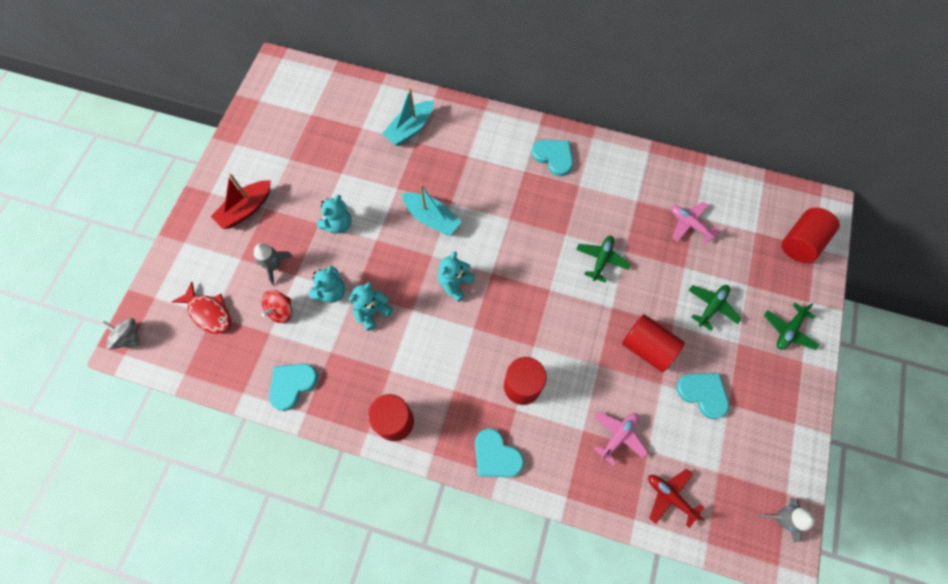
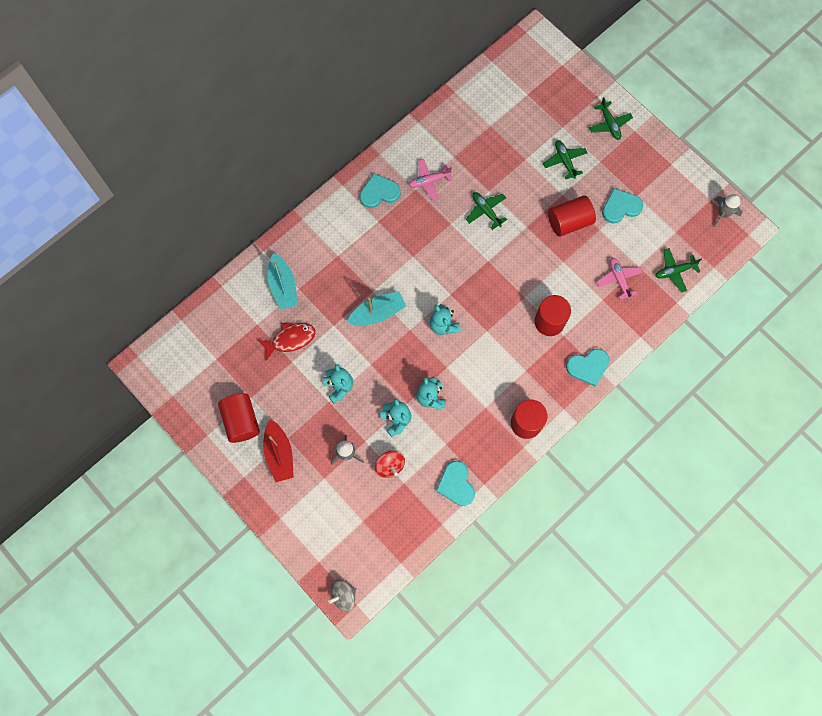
camera: 60 degrees left, 5 degrees up
red fish [172,282,231,334] -> red fish moved to [258,323,315,361]
red plane [648,469,705,528] -> green plane [656,248,702,293]
pink plane [671,202,719,244] -> pink plane moved to [409,159,453,201]
red cylinder [782,208,840,263] -> red cylinder moved to [218,393,260,443]

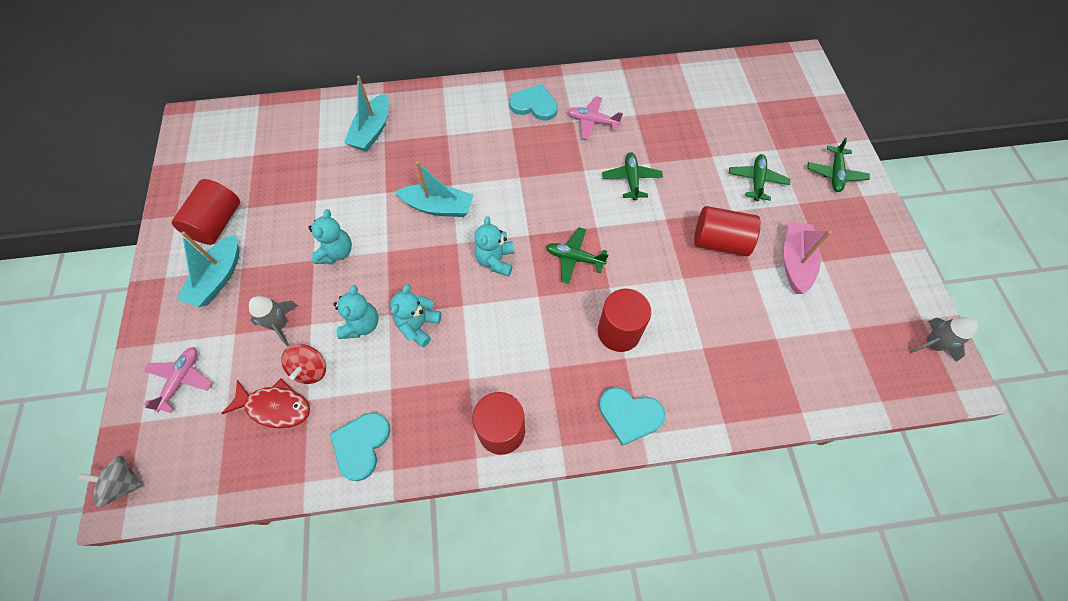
camera: 35 degrees right, 10 degrees down
red fish [258,323,315,361] -> red fish moved to [221,379,310,428]
red boat [263,419,294,482] -> turquoise boat [176,231,239,307]
pink plane [597,258,643,300] -> pink plane moved to [144,347,212,413]
turquoise heart [602,188,643,223] -> pink boat [784,221,831,294]
green plane [656,248,702,293] -> green plane moved to [546,227,608,283]

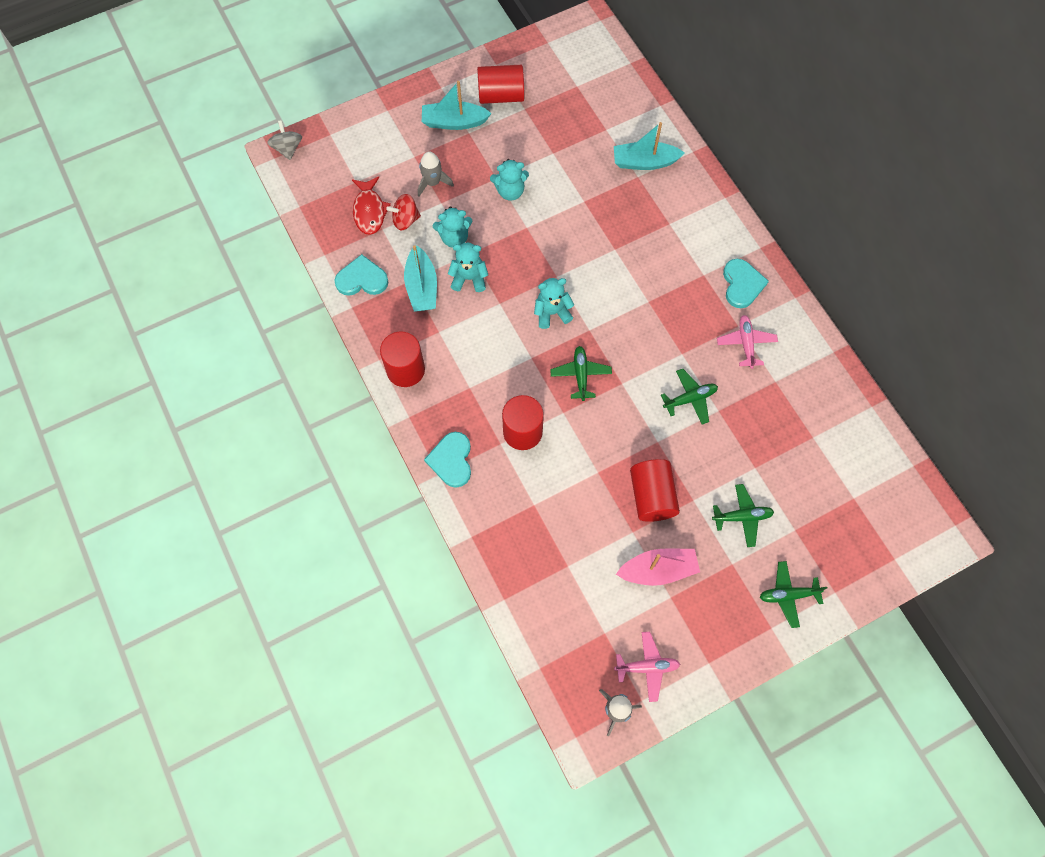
camera: 70 degrees right, 5 degrees up
pink plane [144,347,212,413] -> pink plane moved to [614,632,680,702]
turquoise boat [395,161,473,217] -> turquoise boat moved to [404,245,437,312]

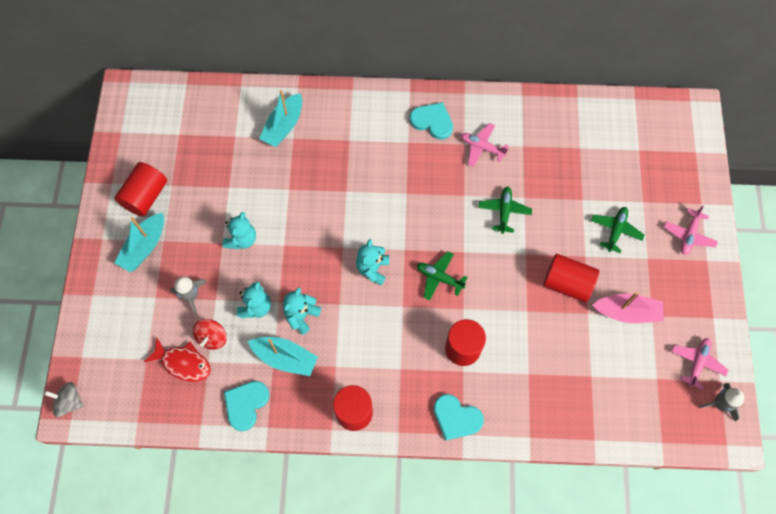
camera: 60 degrees left, 0 degrees up
pink boat [616,549,700,586] -> pink boat turned 75 degrees clockwise [592,292,664,323]
green plane [760,561,828,628] -> pink plane [664,205,718,255]

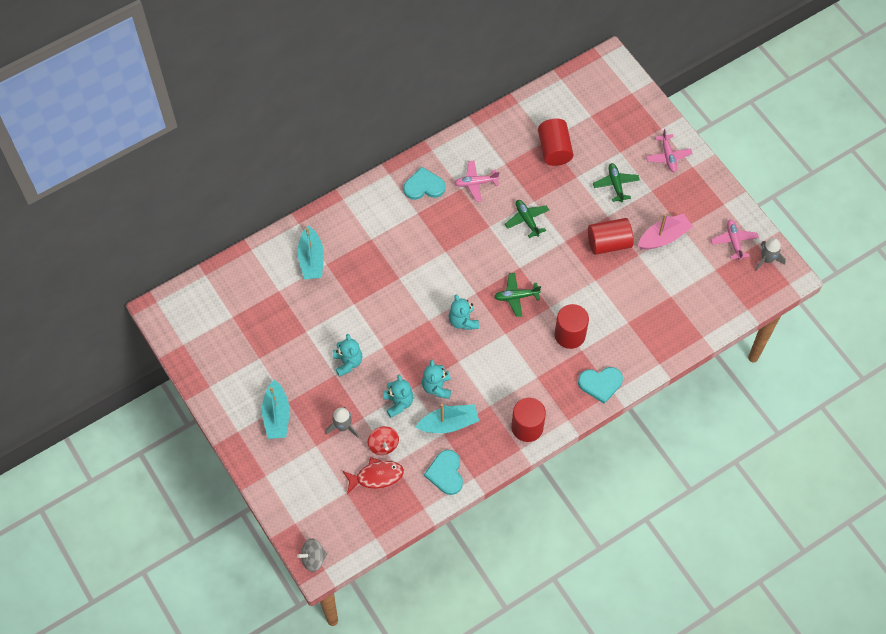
camera: 35 degrees left, 5 degrees down
red cylinder [114,162,167,216] -> red cylinder moved to [538,118,574,166]

